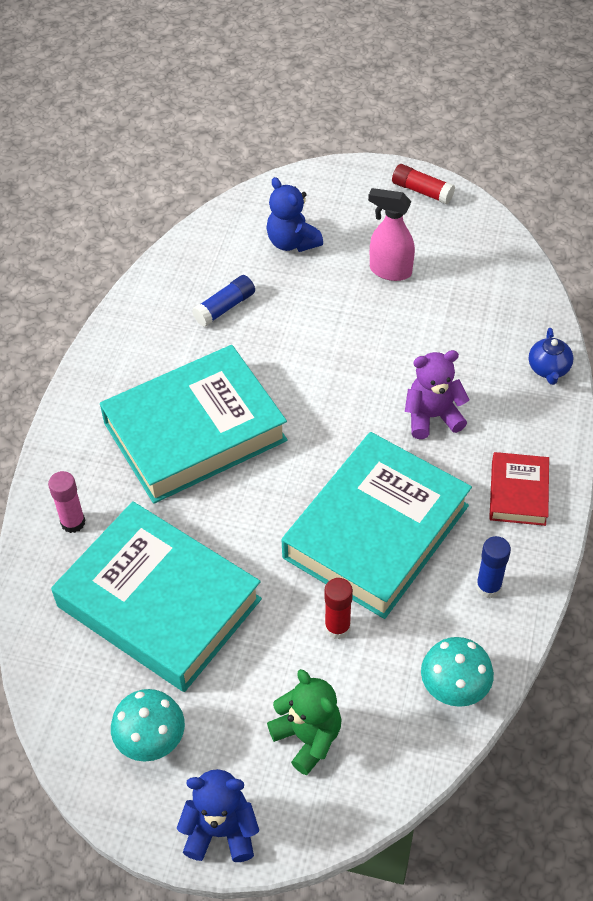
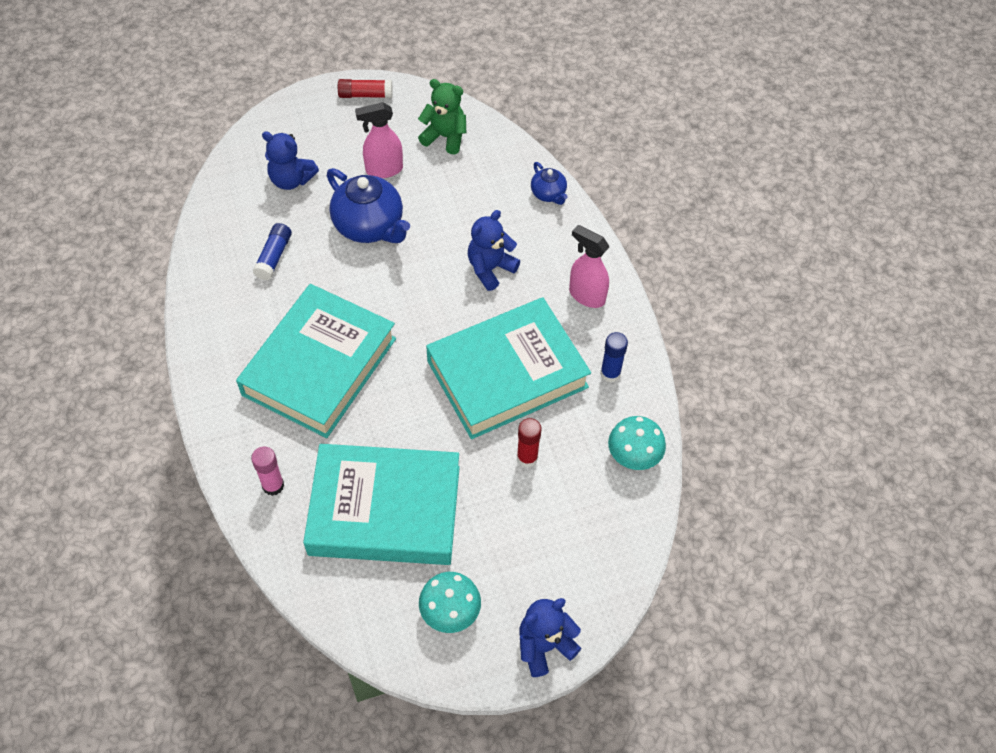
camera: 35 degrees left, 5 degrees up
green teddy bear [267,669,341,775] -> green teddy bear moved to [418,79,466,154]
turquoise book [281,432,472,619] -> turquoise book turned 60 degrees clockwise [426,297,591,439]
purple teddy bear [405,350,470,439] -> blue teddy bear [468,210,520,291]
red book [489,452,549,526] -> pink spray bottle [569,225,609,308]
none -> blue teapot [327,168,410,243]

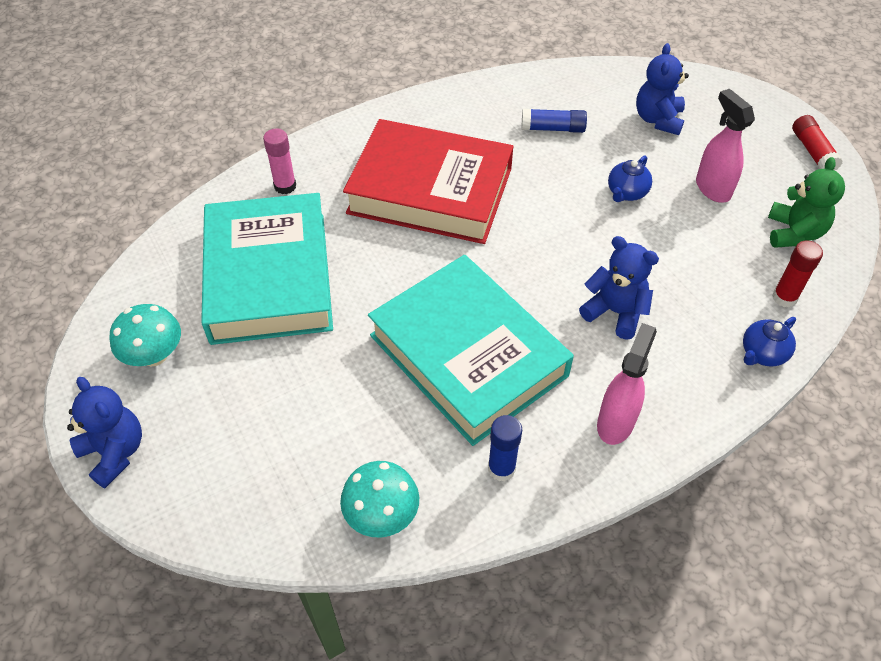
camera: 80 degrees right, 5 degrees down
turquoise book [236,284,396,438] -> red book [343,119,513,244]
blue teapot [327,168,410,243] -> blue teapot [608,155,652,202], size x0.51
red glue stick [517,418,542,468] -> red glue stick moved to [772,240,823,307]

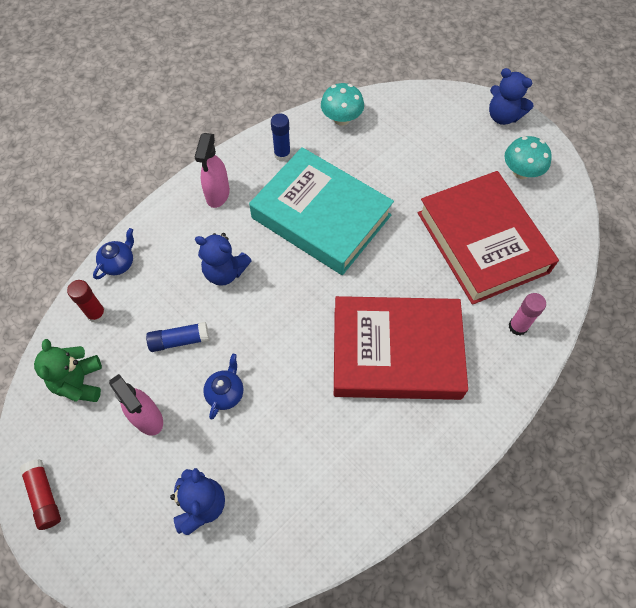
camera: 165 degrees right, 10 degrees up
turquoise book [201,193,333,345] -> red book [418,171,559,305]
blue glue stick [522,109,587,133] -> blue glue stick moved to [146,322,209,352]

